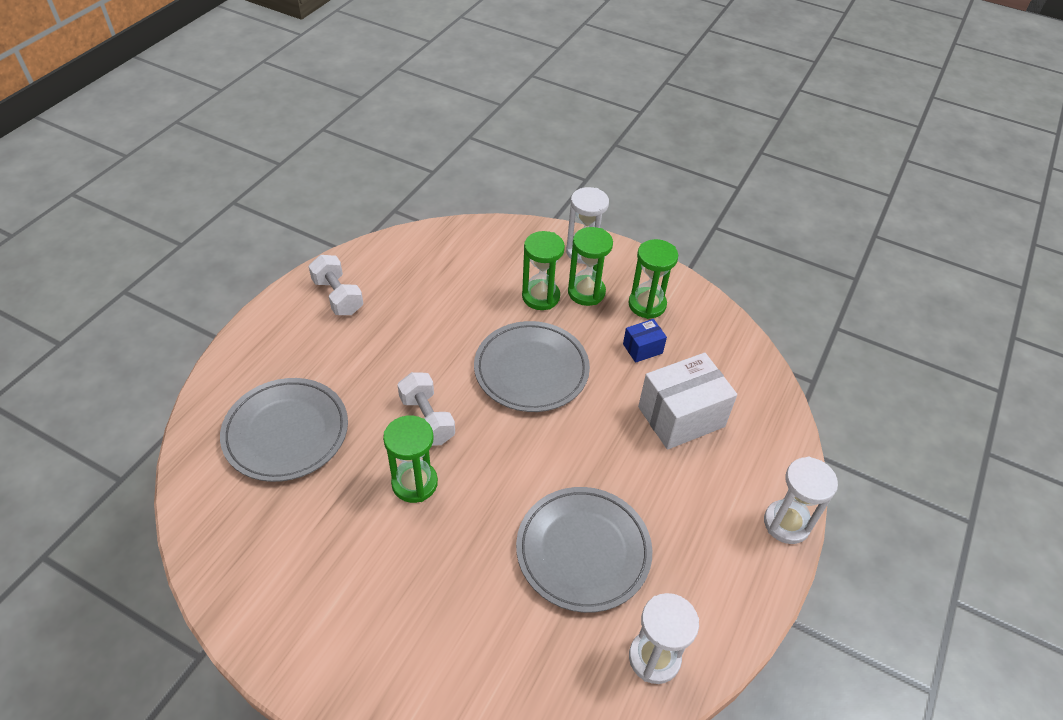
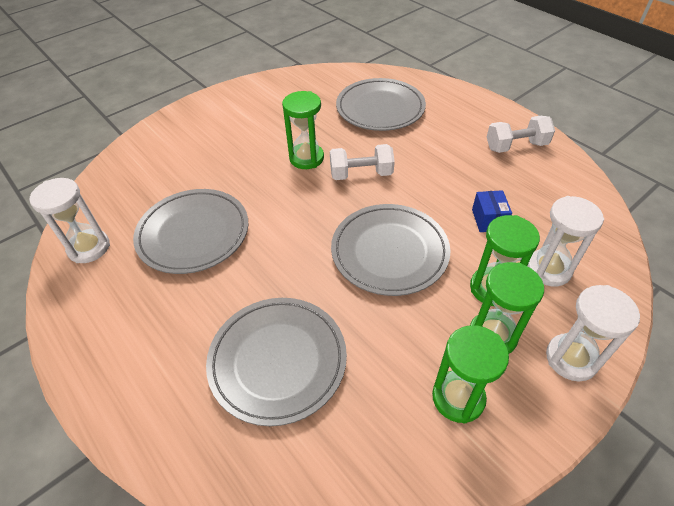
camera: 115 degrees right, 0 degrees up
blue box [623,319,667,363] -> blue box moved to [472,190,512,232]
white box [638,353,737,450] -> grey plate [206,298,347,426]
white hourglass [764,457,838,544] -> white hourglass moved to [527,196,604,286]

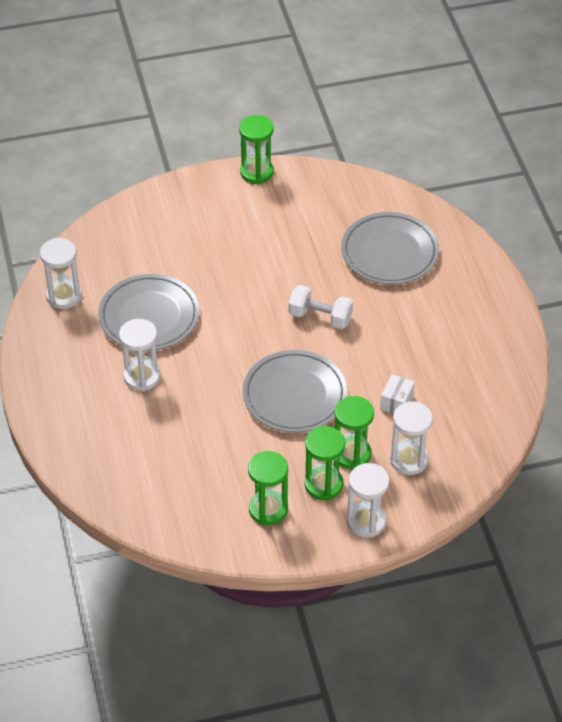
camera: 25 degrees right, 0 degrees up
grey plate [206,298,347,426] -> none
green hourglass [282,91,324,169] -> green hourglass moved to [239,115,274,184]
blue box [472,190,512,232] -> white box [380,374,415,414]
white dumbbell [487,116,555,153] -> none
none -> white hourglass [119,319,160,391]

